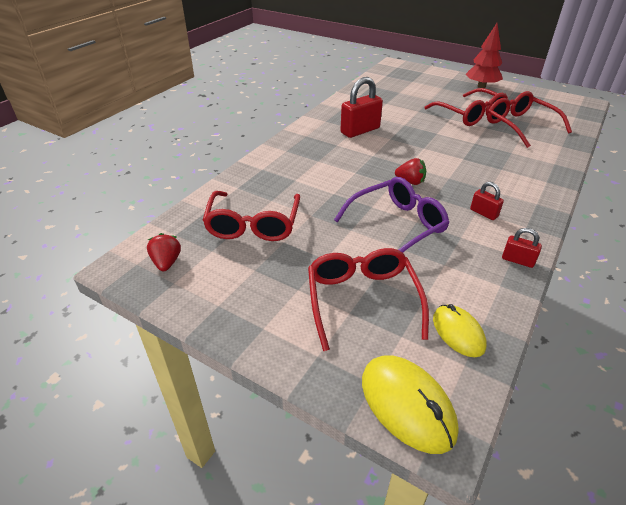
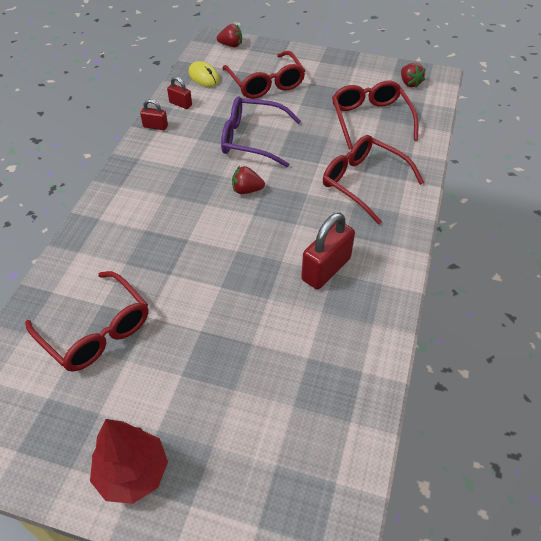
camera: 165 degrees right, 10 degrees up
purple glasses [334,177,449,253] -> purple glasses turned 60 degrees clockwise [221,96,301,167]
yellow mouse [362,355,459,454] -> red strawberry [217,24,242,47]
red glasses [425,88,508,126] -> red glasses moved to [323,135,424,224]
red padlock [470,182,504,220] -> red padlock moved to [167,77,192,109]

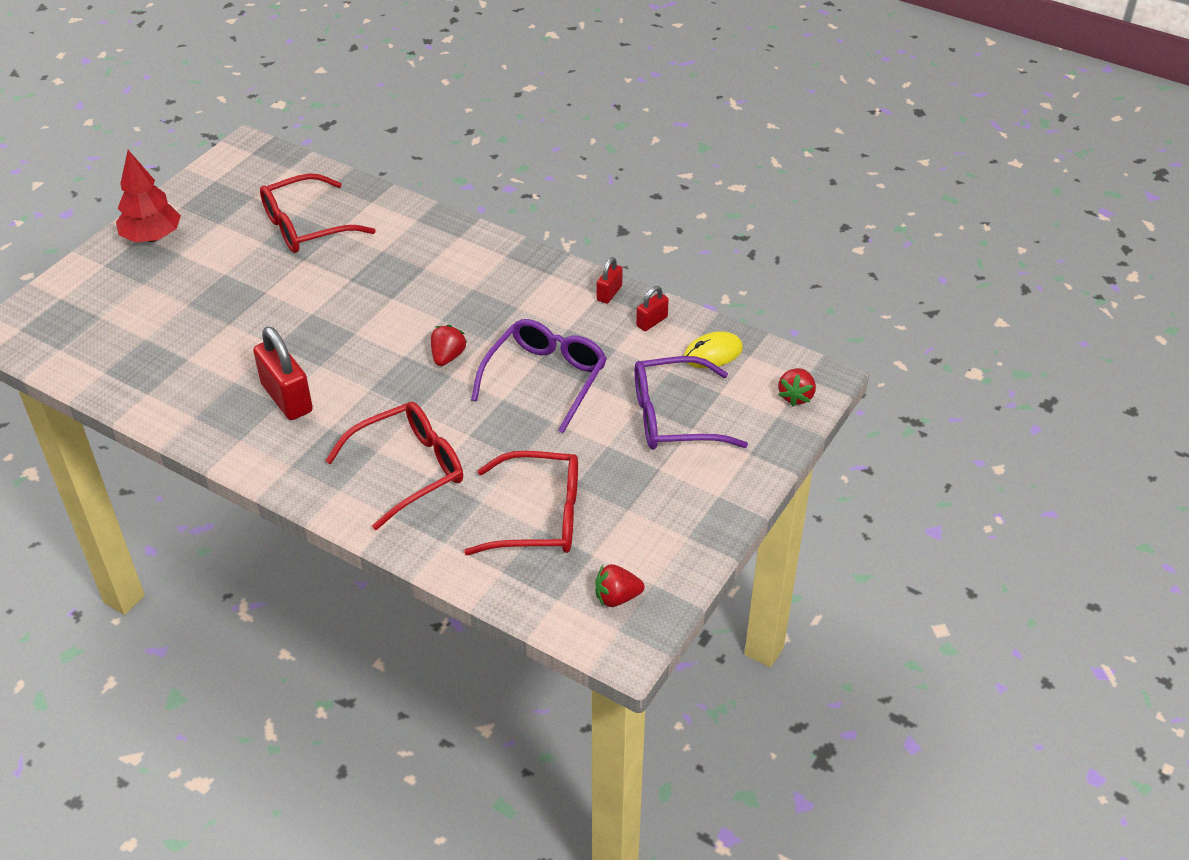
camera: 105 degrees right, 5 degrees down
red glasses [222,51,305,99] -> purple glasses [635,356,748,450]

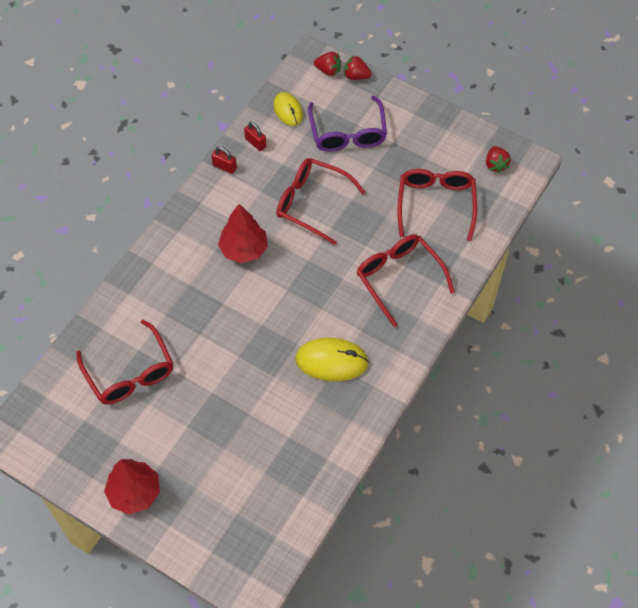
camera: 90 degrees left, 15 degrees up
red padlock [253,326,313,420] -> yellow mouse [295,338,369,381]
red strawberry [431,325,467,366] -> red strawberry moved to [344,55,372,80]
purple glasses [471,319,607,433] -> red glasses [276,158,365,245]
none -> red tree [218,204,268,263]

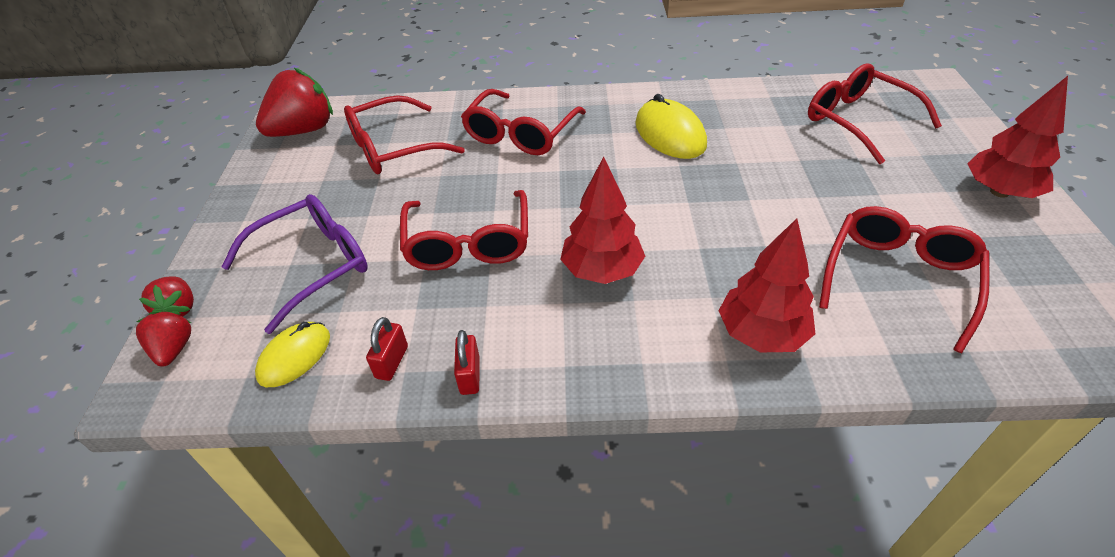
camera: 120 degrees left, 15 degrees down
red strawberry [486,146,511,173] -> red strawberry [256,68,333,137], size x1.88
none -> red tree [719,218,816,352]
none -> red glasses [808,63,942,164]

